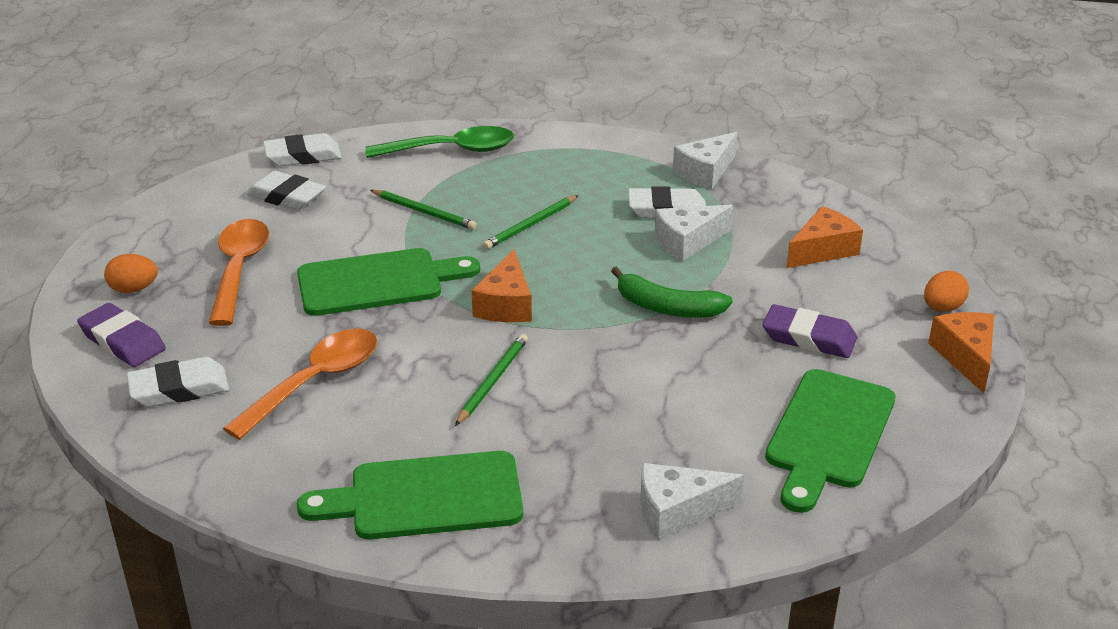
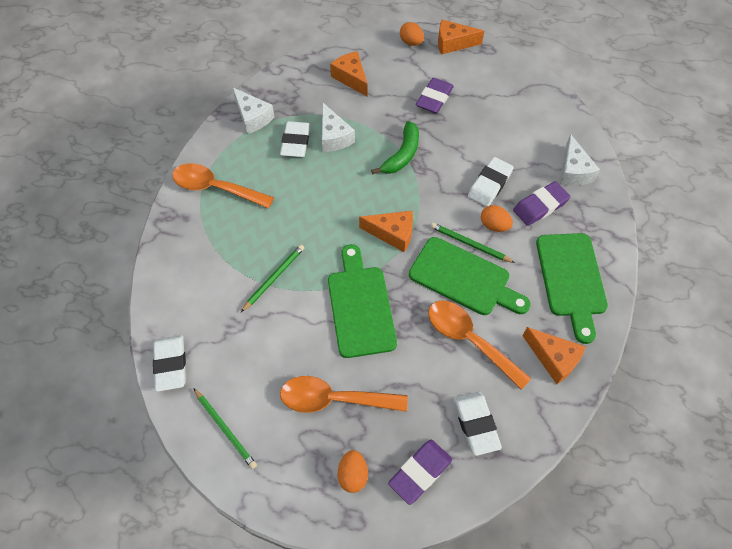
camera: 85 degrees left, 25 degrees up
white eraser [247,171,326,210] -> white eraser moved to [468,157,514,207]
green spoon [365,126,514,158] -> none
green pencil [483,195,579,250] -> green pencil moved to [193,388,257,469]
green cutting board [765,369,896,513] -> green cutting board moved to [409,237,531,315]
none -> orange spoon [172,163,274,209]
none -> orange egg [481,205,513,232]
none -> purple eraser [513,181,571,226]
none -> orange cheese [523,327,586,384]

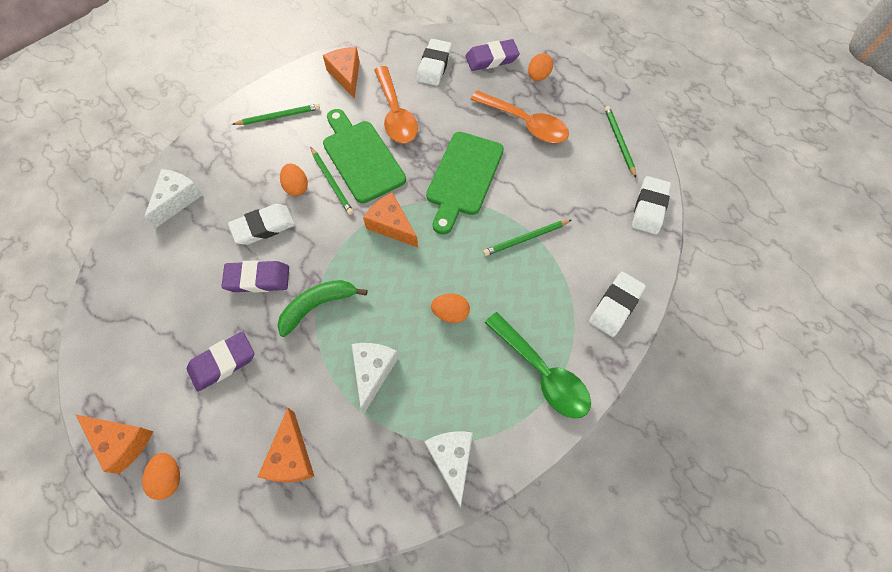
camera: 150 degrees left, 5 degrees up
orange spoon [172,163,274,209] -> green spoon [485,312,591,418]
white eraser [280,121,310,157] -> white eraser moved to [589,272,646,337]
purple eraser [513,181,571,226] -> purple eraser moved to [221,260,289,293]
green cutting board [536,233,608,344] -> green pencil [232,104,320,125]
none -> orange egg [431,294,470,323]

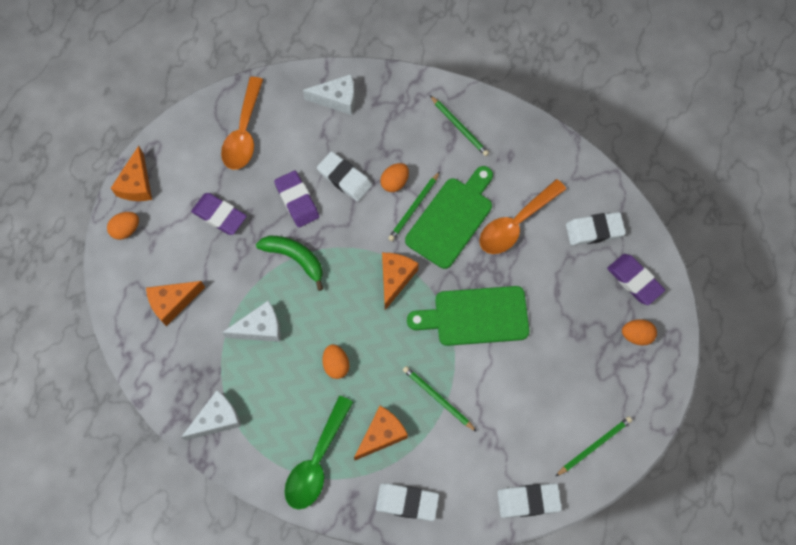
camera: 65 degrees right, 5 degrees up
orange cheese [323,47,360,99] -> orange cheese moved to [354,406,408,460]
orange spoon [470,90,569,143] -> orange spoon moved to [221,77,263,170]

